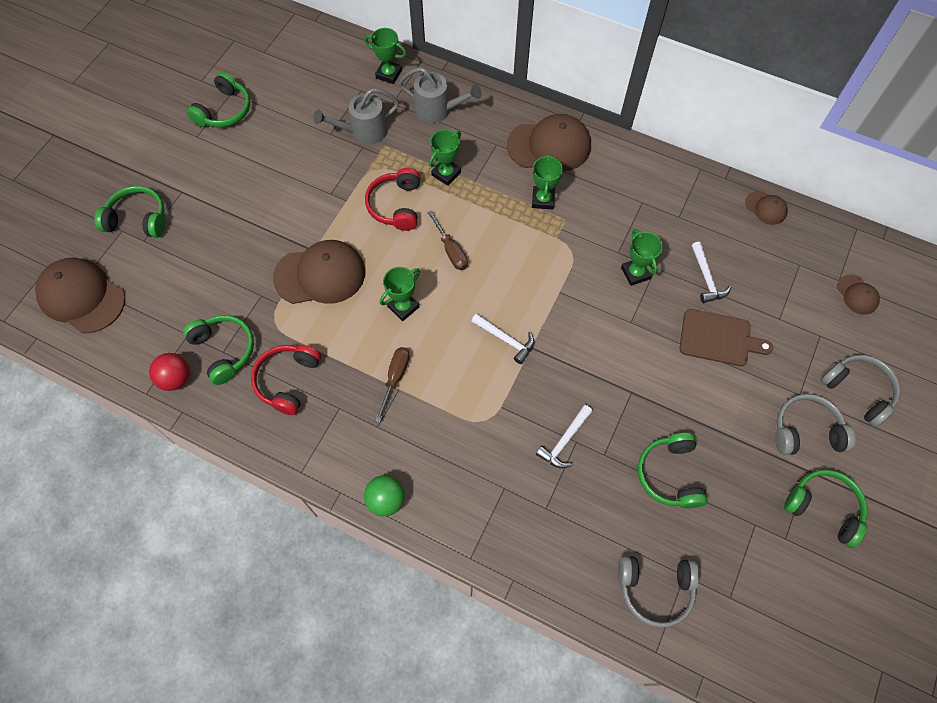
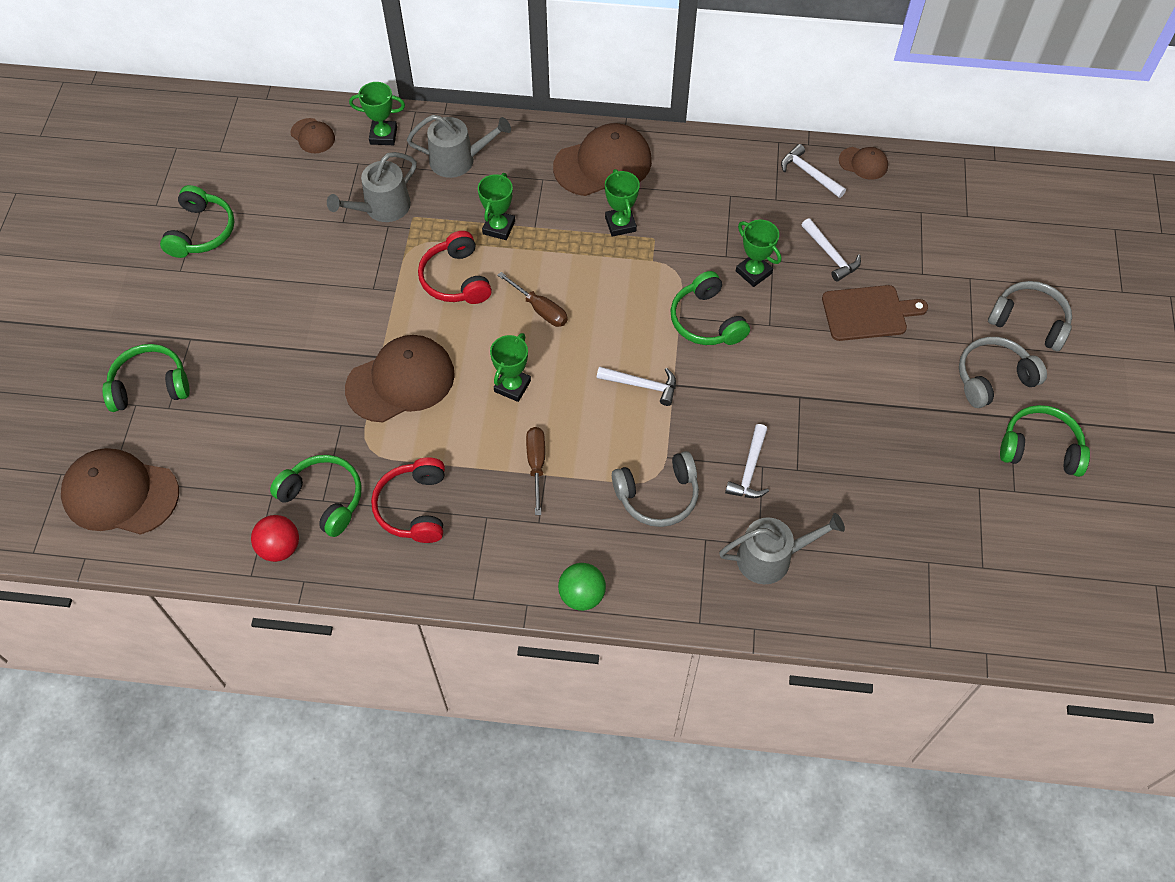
camera: 20 degrees left, 5 degrees down
grey headphones [618,556,700,628] -> grey headphones moved to [612,451,699,527]
green headphones [638,432,708,508] -> green headphones moved to [671,271,750,345]
brown cap [837,275,880,315] -> brown cap moved to [291,118,335,153]
none -> grey watering can [719,513,845,584]
none -> white hammer [781,144,846,198]

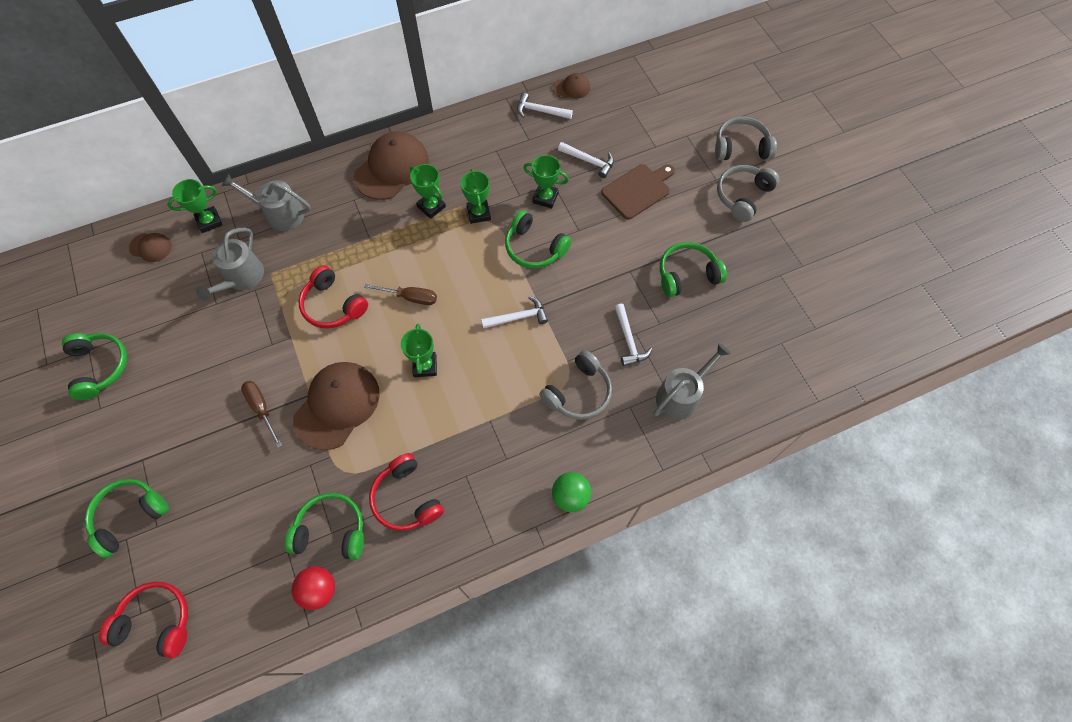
camera: 30 degrees left, 5 degrees up
brown cap [61,448,179,535] -> red headphones [99,582,188,658]
grey watering can [407,115,511,178] -> grey watering can turned 135 degrees counterclockwise [222,174,311,231]
green trophy [478,173,515,240] -> green trophy moved to [461,169,491,224]
brown screwdriver [526,427,545,515] -> brown screwdriver moved to [241,381,282,448]
green headphones [1000,405,1090,477] -> green headphones moved to [660,242,727,297]

